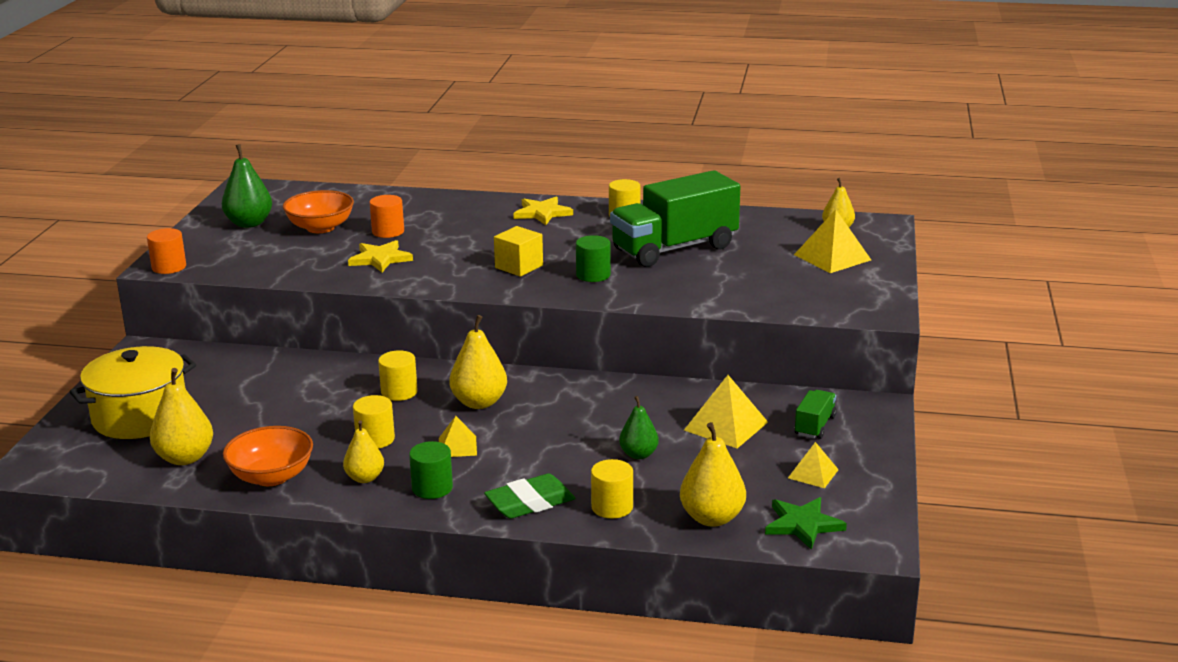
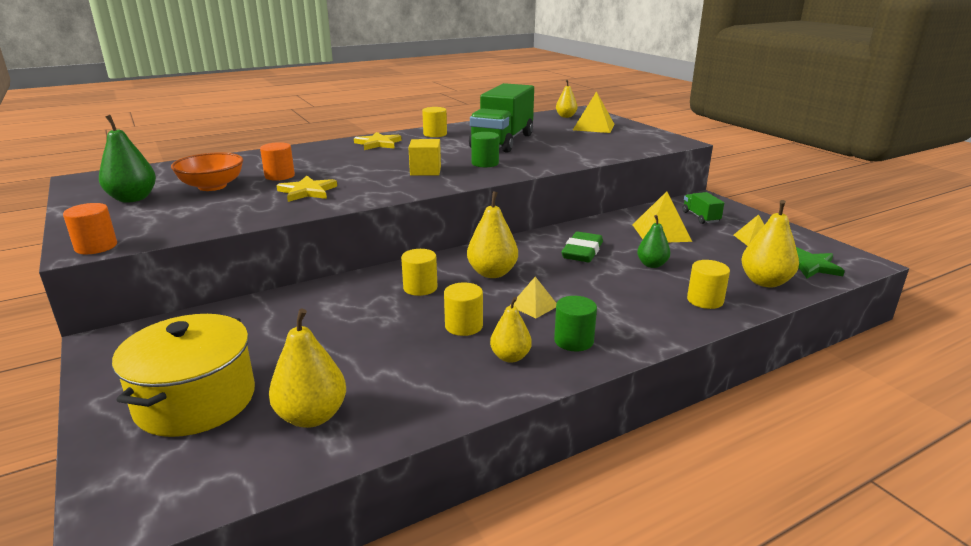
camera: 40 degrees left, 0 degrees up
orange bowl [223,426,313,486] -> none
green eraser [484,473,575,519] -> green eraser moved to [561,231,603,262]

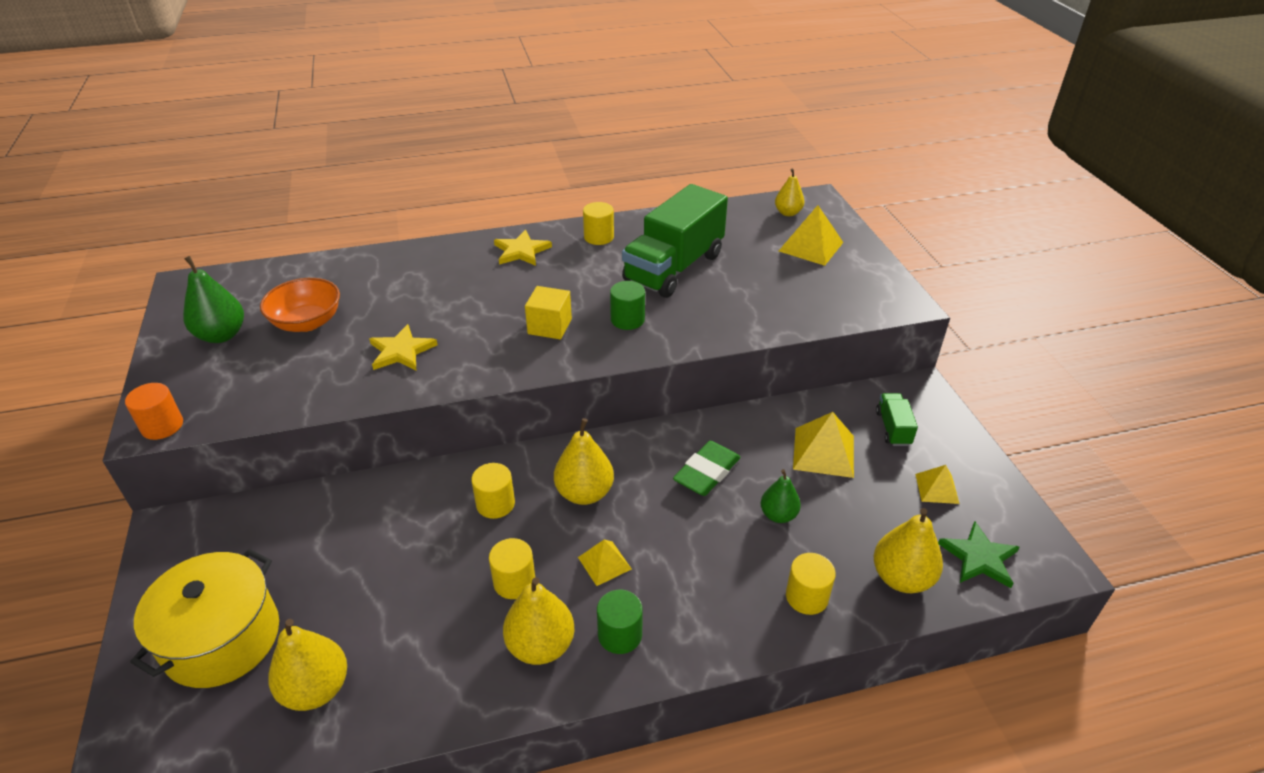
camera: 15 degrees right, 15 degrees up
orange cylinder [260,142,295,181] -> none
yellow pear [490,297,532,363] -> yellow pear [503,577,575,665], size x1.55

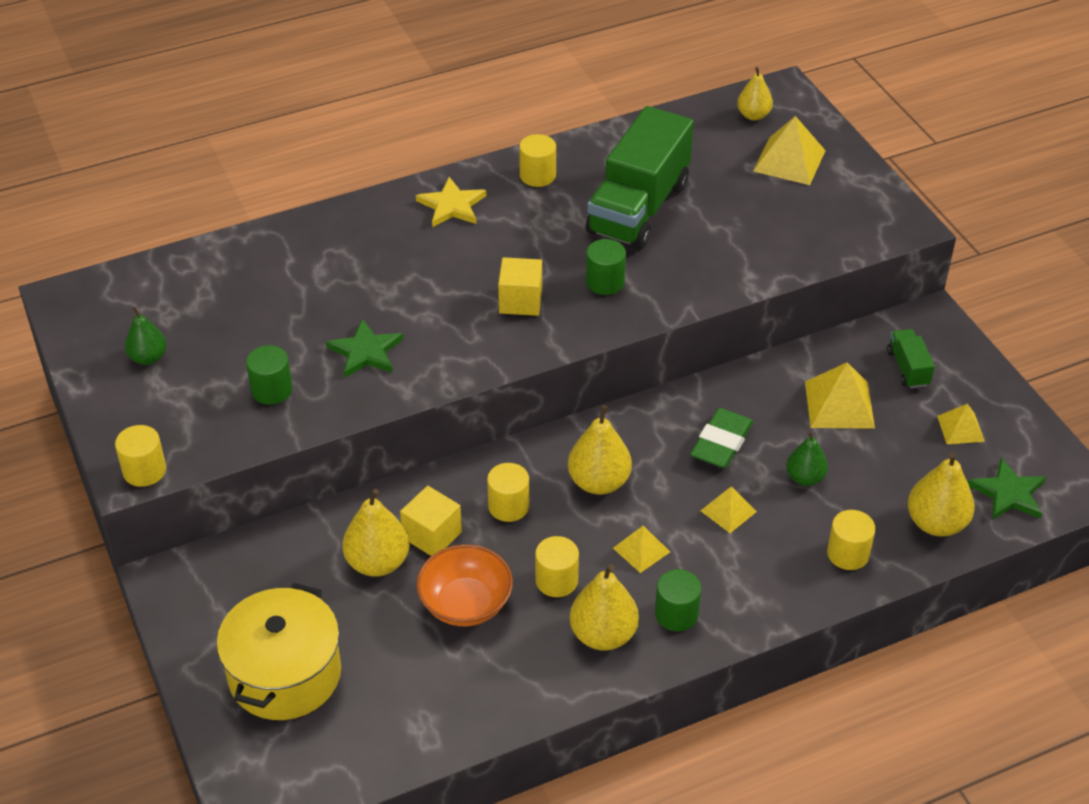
camera: 10 degrees left, 5 degrees up
orange cylinder [125,383,183,440] -> yellow cylinder [115,425,166,487]
green pear [183,256,244,343] -> green pear [125,307,167,365], size x0.64
orange bowl [260,278,340,332] -> orange bowl moved to [416,544,513,626]
yellow pear [268,619,347,711] -> yellow pear moved to [342,489,410,577]
yellow star [369,324,438,370] -> green star [326,319,403,378]
none -> green cylinder [246,345,293,405]
none -> yellow cube [400,486,462,556]
none -> yellow pyramid [700,486,757,533]

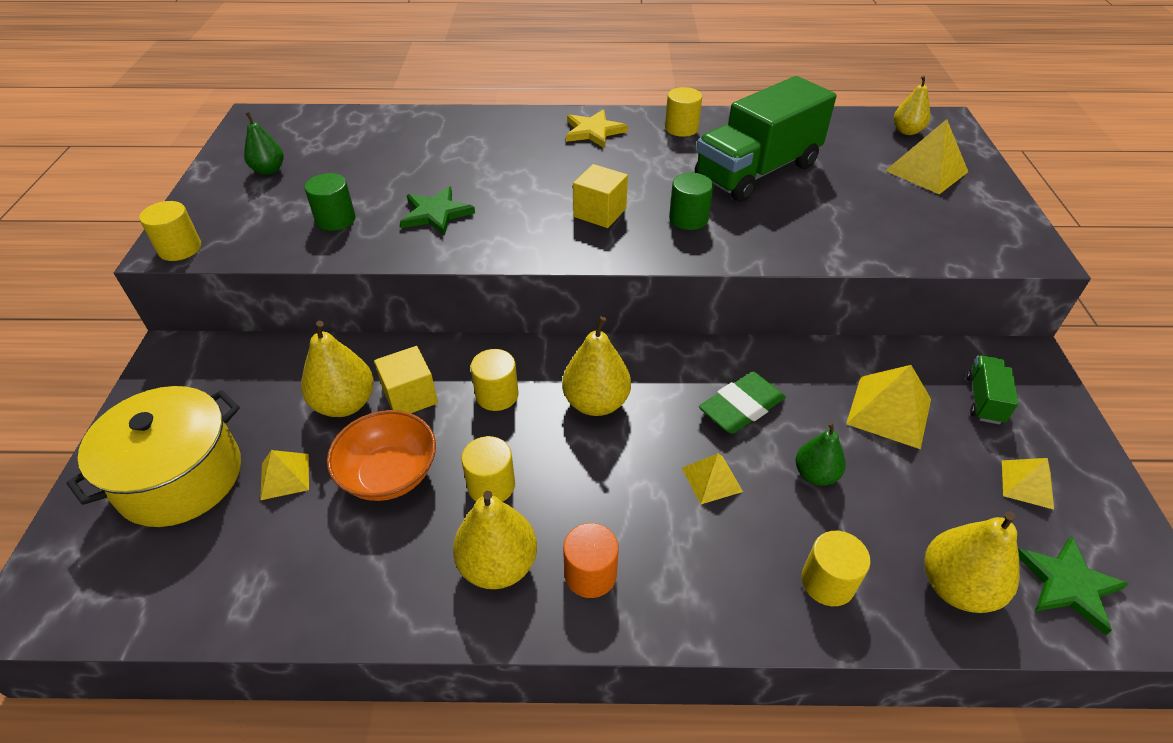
camera: 25 degrees right, 0 degrees up
yellow pyramid [613,525,670,573] -> yellow pyramid moved to [260,450,309,500]
green cylinder [655,569,701,631] -> orange cylinder [563,523,619,598]

